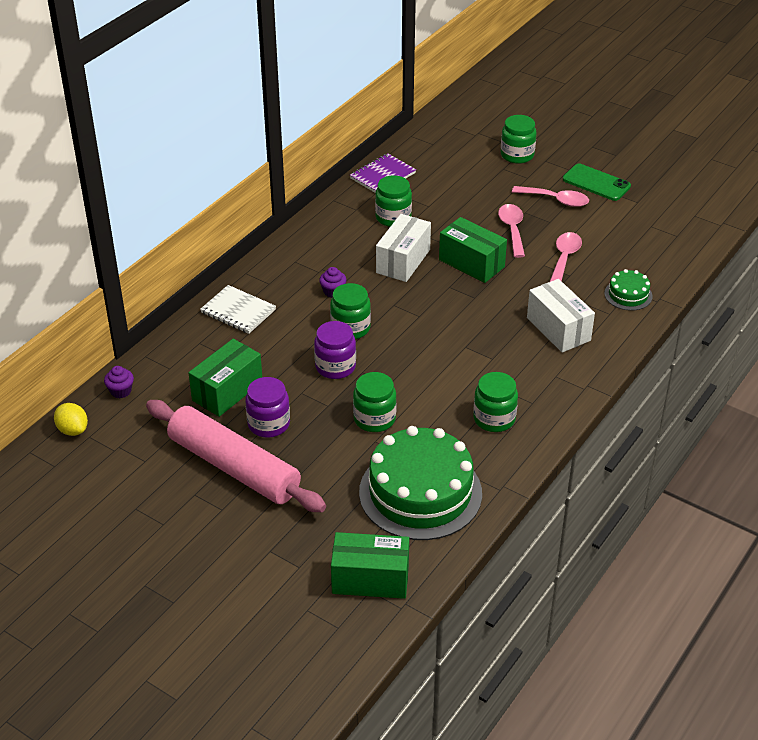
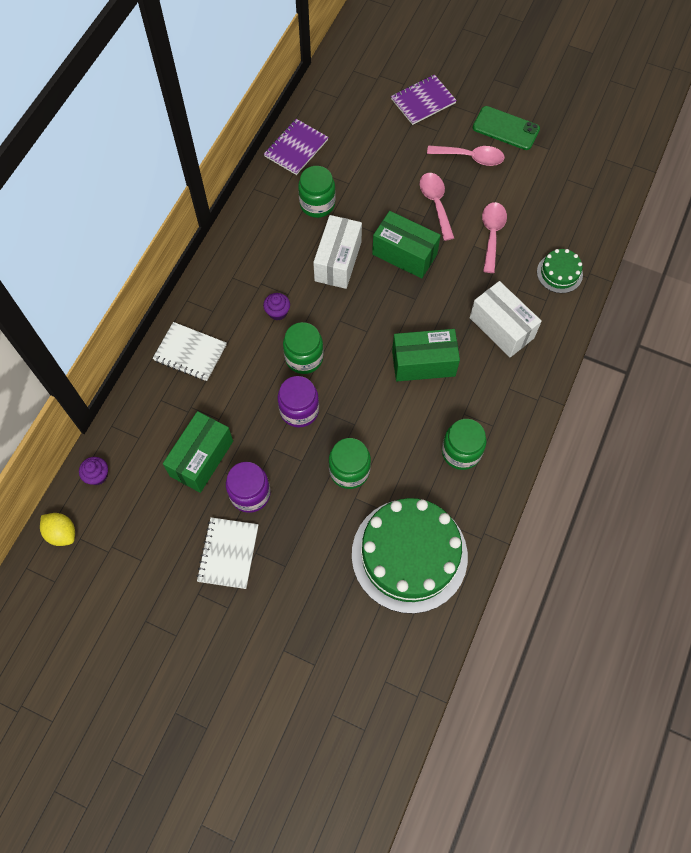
camera: 10 degrees left, 25 degrees up
pink rolling pin [146,400,326,512] -> white notebook [196,517,259,589]
green box [331,532,409,599] -> green box moved to [392,329,460,381]
green jar [501,115,537,164] -> purple notebook [391,75,457,125]

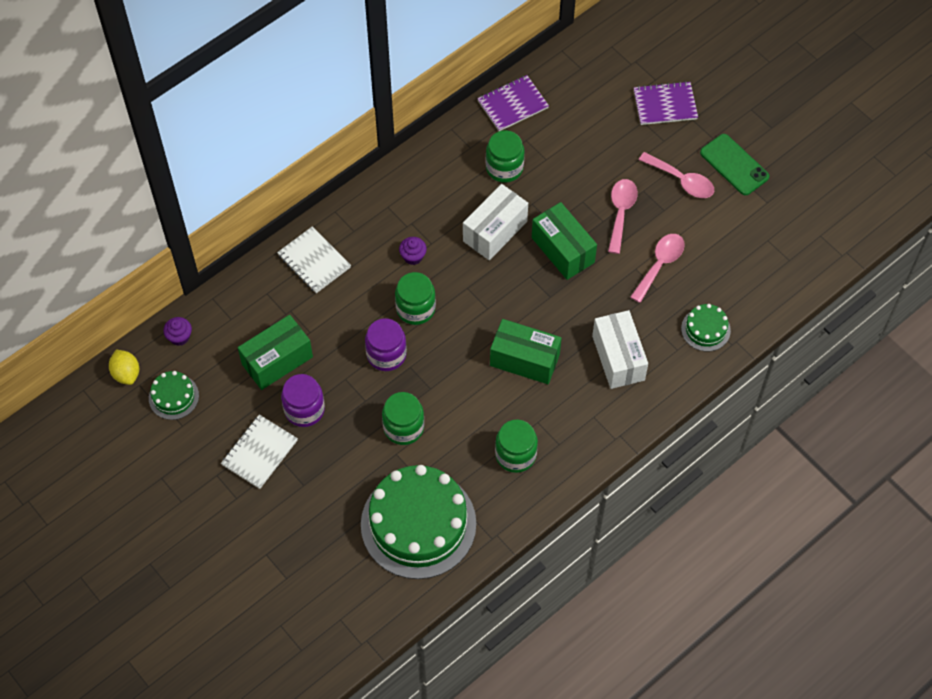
camera: 25 degrees right, 5 degrees down
none -> green cake [149,371,199,420]

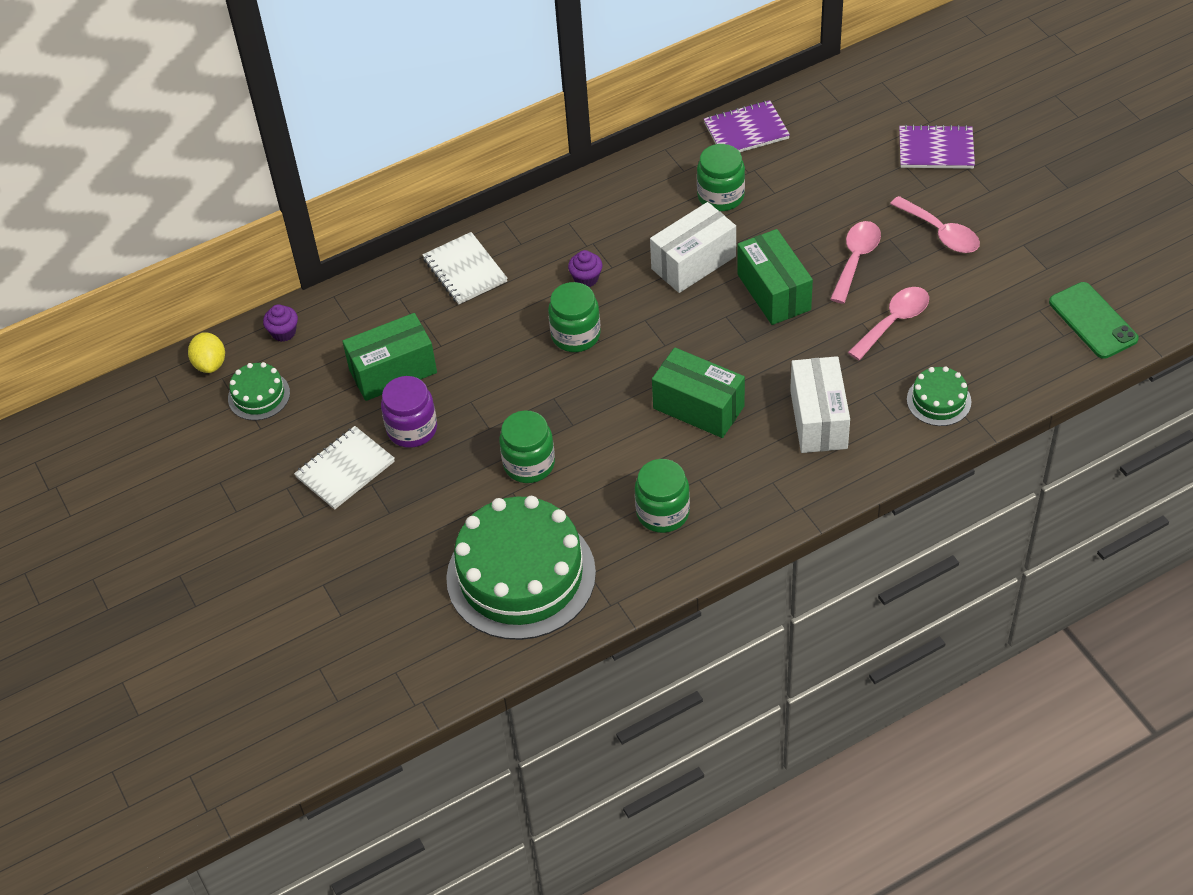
camera: 15 degrees right, 10 degrees down
purple jar [365,318,407,371] -> none
green phone [700,134,769,195] -> green phone moved to [1049,282,1139,359]

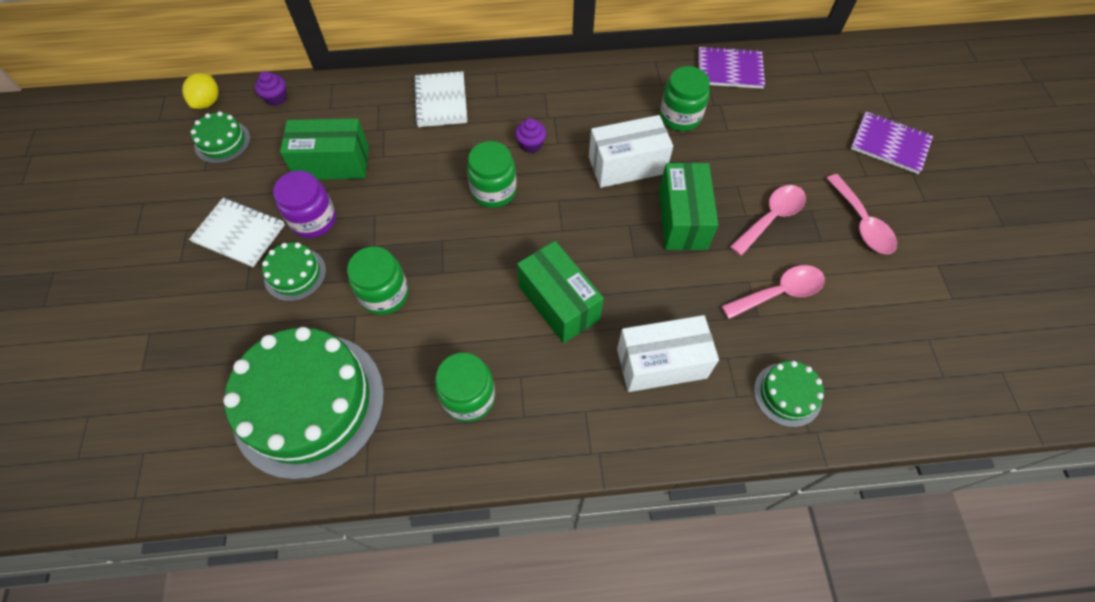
camera: 20 degrees right, 10 degrees up
white notebook [294,426,395,510] -> white notebook turned 45 degrees clockwise [189,198,285,267]
white box [790,356,850,453] -> white box turned 60 degrees clockwise [617,315,719,392]
green phone [1049,282,1139,359] -> none
none -> green cake [262,243,326,301]

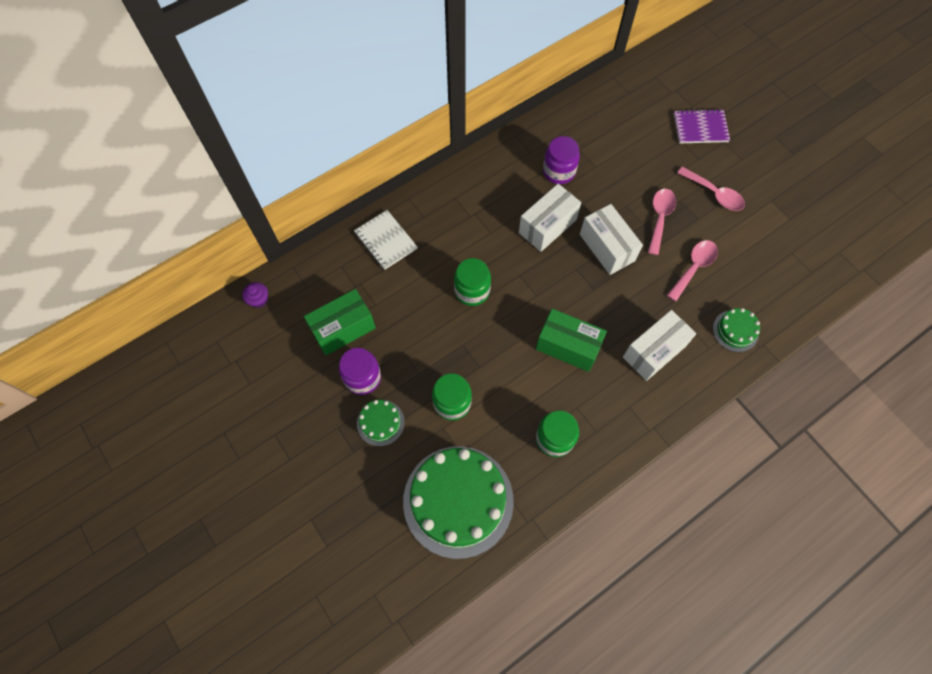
camera: 30 degrees left, 5 degrees up
yellow lemon [182,73,219,109] -> none
white notebook [189,198,285,267] -> none
green cake [191,112,250,164] -> none
purple cupcake [515,118,546,153] -> none
green box [659,163,718,250] -> white box [580,204,643,275]
green jar [660,66,710,131] -> purple jar [543,136,580,184]
purple notebook [698,46,765,89] -> none

